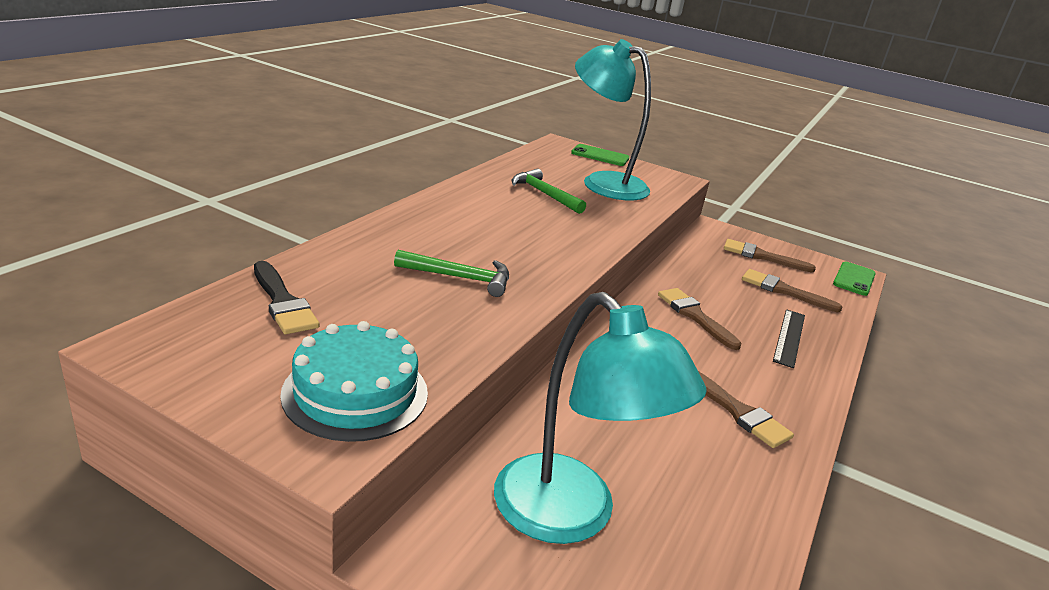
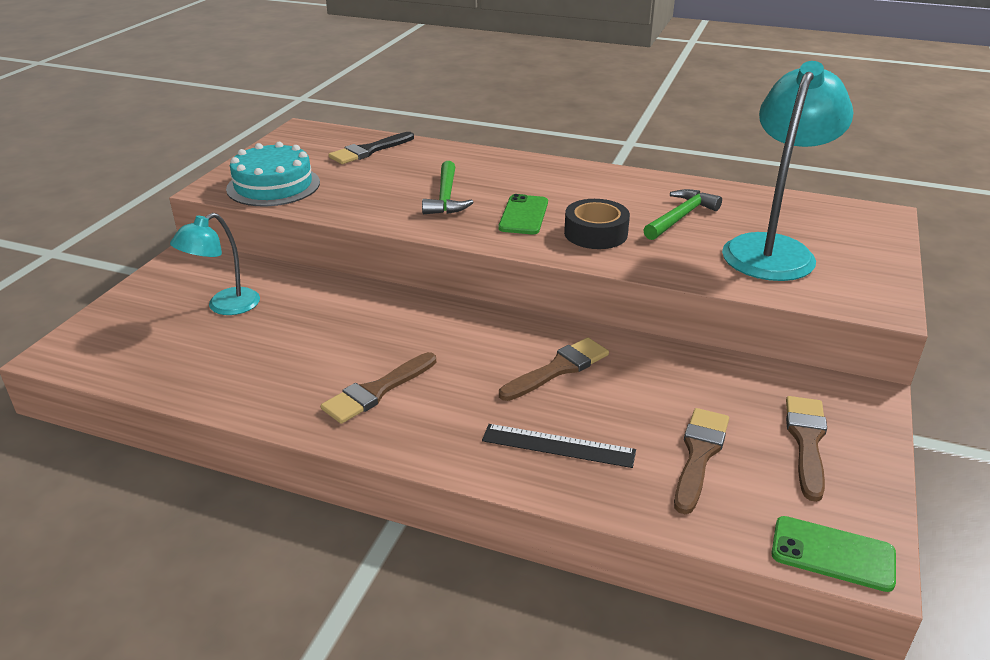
camera: 85 degrees right, 5 degrees up
turquoise lamp [494,292,707,544] -> turquoise lamp [170,213,260,315], size x0.57
green phone [571,144,629,166] -> green phone moved to [498,194,548,234]
none -> black tape [564,199,630,249]

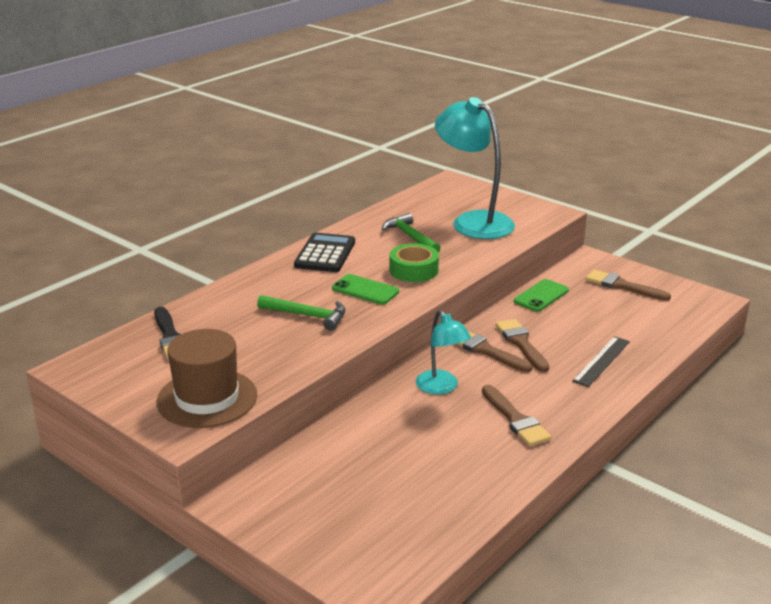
camera: 70 degrees left, 5 degrees down
turquoise lamp [170,213,260,315] -> turquoise lamp moved to [416,310,471,395]
turquoise cake [226,142,320,206] -> brown hat [156,329,257,428]
black tape [564,199,630,249] -> green tape [389,243,439,282]
brown brush [674,408,729,514] -> brown brush moved to [457,331,532,372]
green phone [771,516,896,592] -> green phone moved to [514,279,569,311]
none -> black calculator [294,233,355,272]

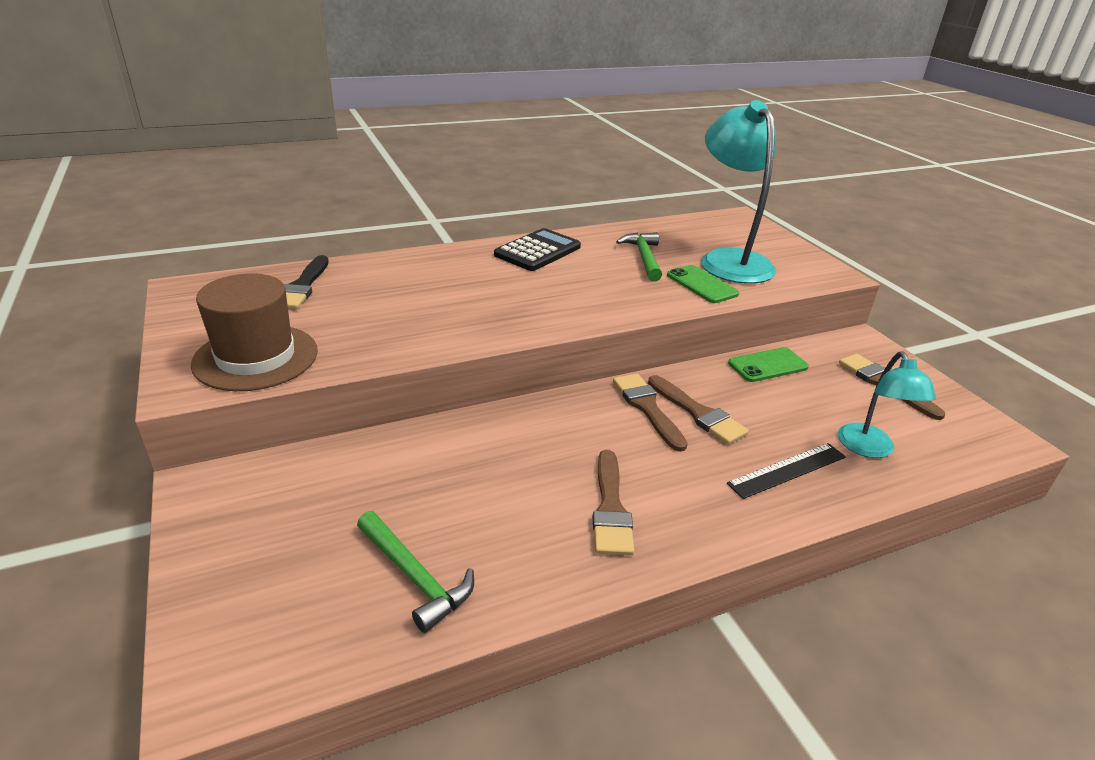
camera: 25 degrees right, 5 degrees up
green hammer [257,295,346,331] -> green hammer moved to [357,511,474,633]
green phone [332,274,399,305] -> green phone moved to [667,265,739,303]
green tape [389,243,439,282] -> none
turquoise lamp [416,310,471,395] -> turquoise lamp moved to [838,351,936,458]
brown brush [495,319,549,372] -> brown brush turned 135 degrees clockwise [648,375,749,445]

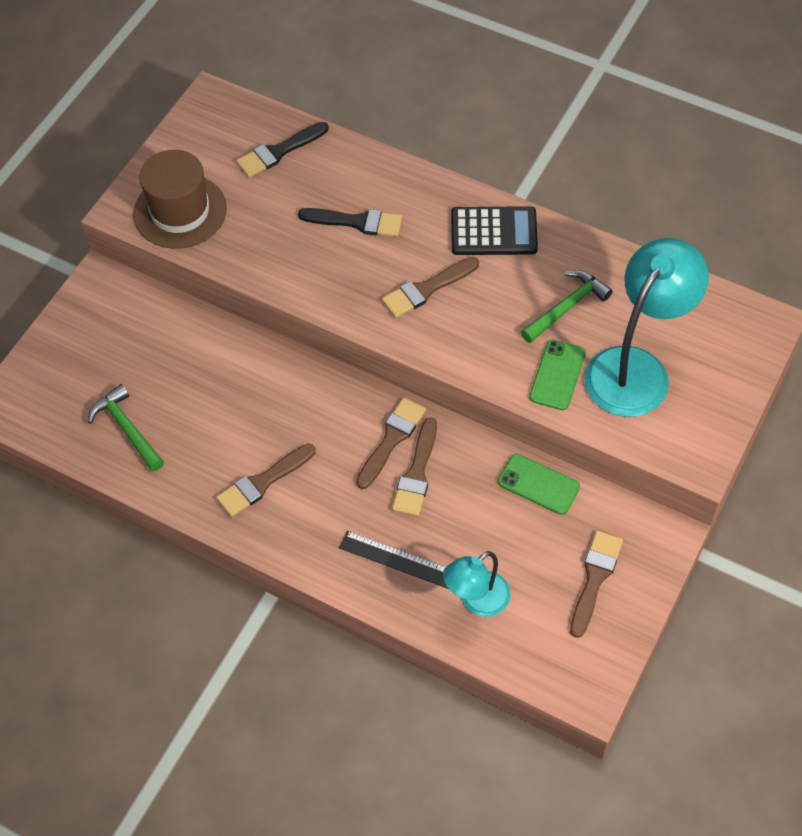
camera: 55 degrees right, 25 degrees up
green hammer [357,511,474,633] -> green hammer turned 135 degrees clockwise [88,384,164,471]
none -> black brush [298,208,403,237]
none -> brown brush [382,257,479,318]

